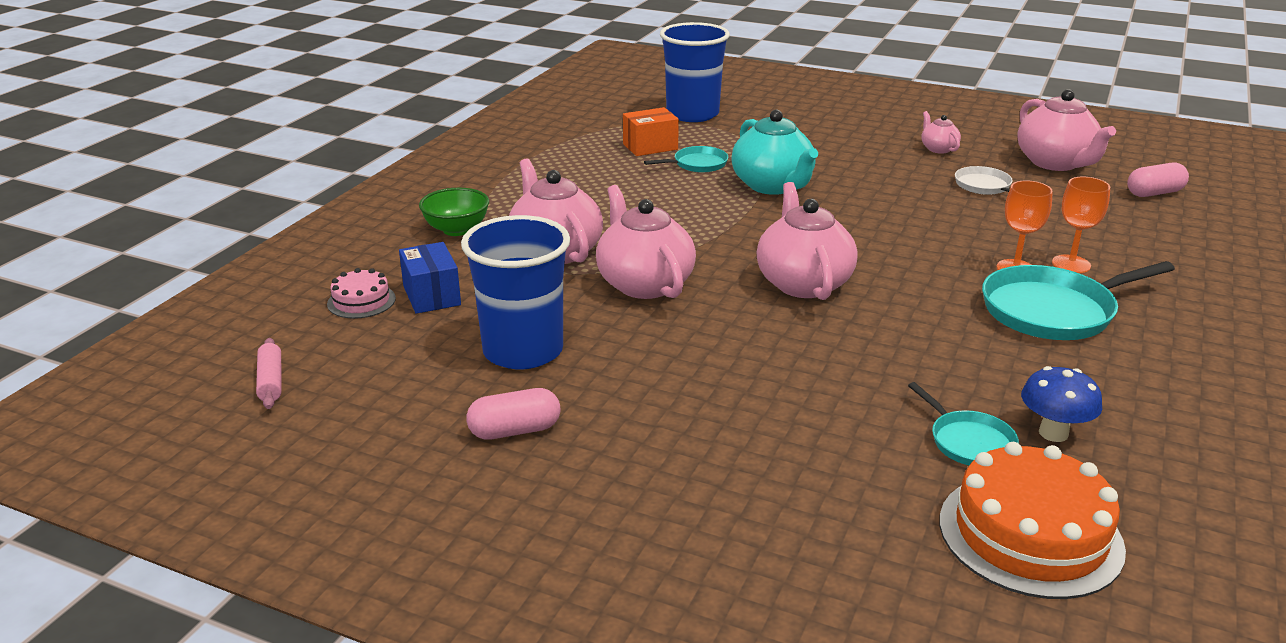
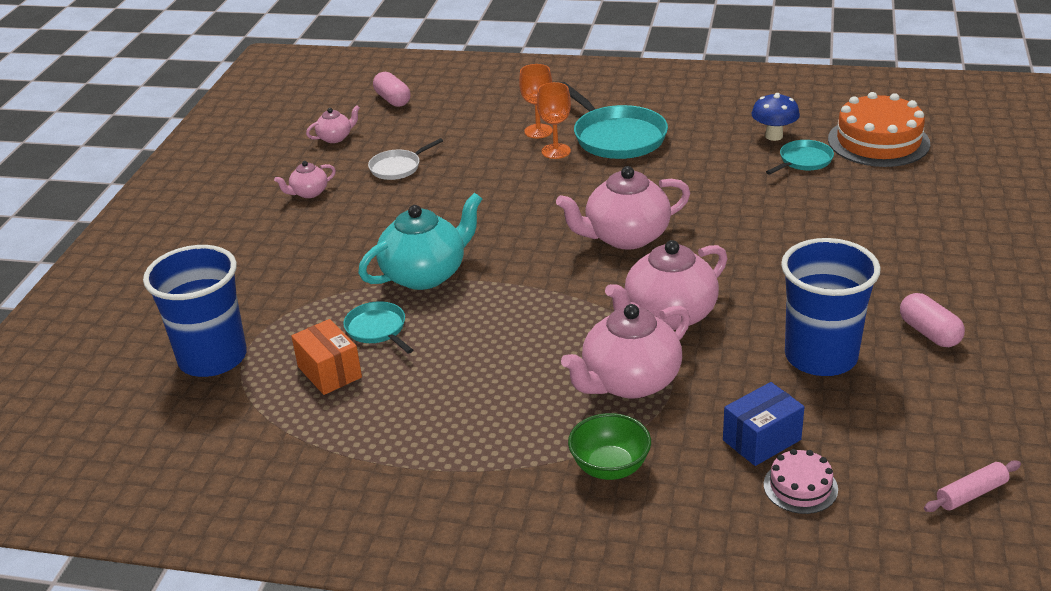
camera: 100 degrees left, 5 degrees up
pink teapot [1017,89,1116,171] -> pink teapot [306,105,360,143], size x0.49

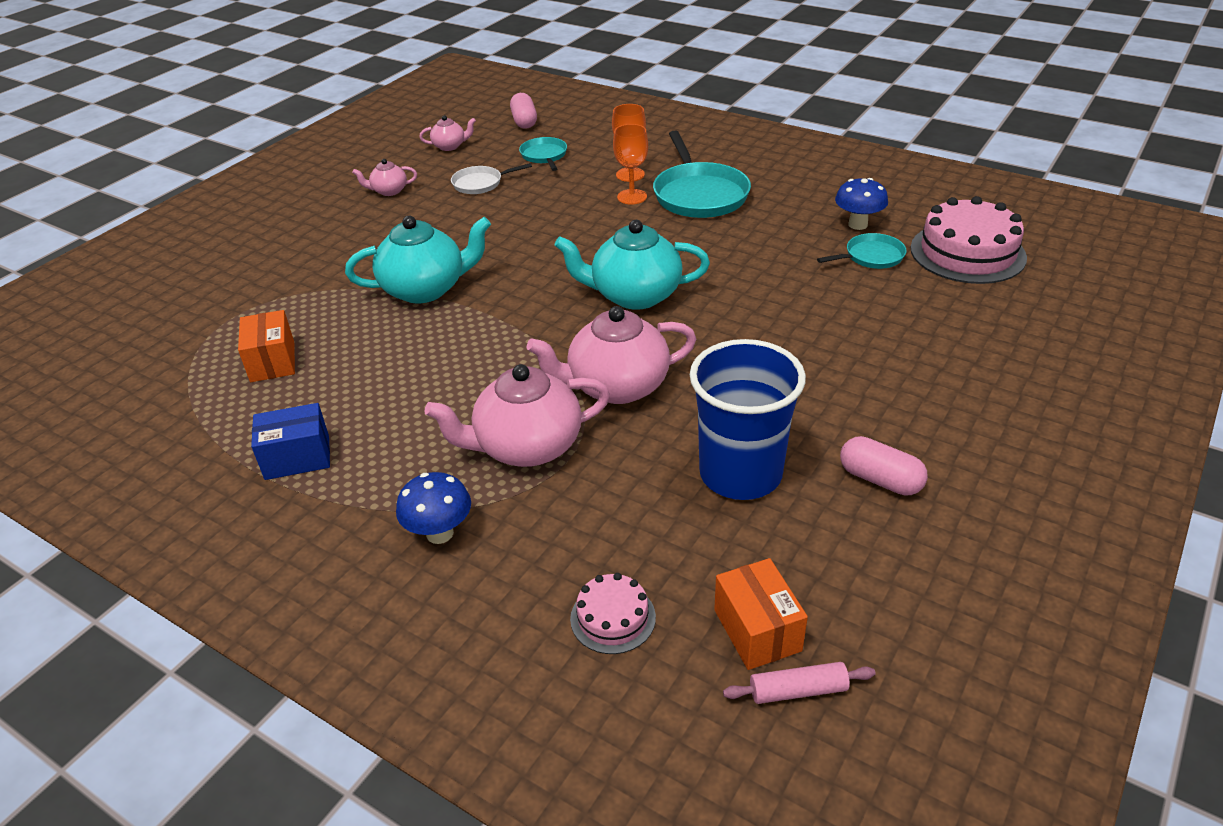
camera: 20 degrees right, 5 degrees up
blue cup [143,245,247,377] -> none
turquoise pan [343,301,413,354] -> turquoise pan moved to [519,137,567,171]
pink teapot [556,166,690,250] -> turquoise teapot [554,220,710,310]
green bowl [568,413,651,480] -> blue mushroom [396,472,471,544]
blue box [723,382,805,466] -> blue box moved to [251,403,330,480]
orange cake [828,92,930,167] -> pink cake [910,196,1027,284]
pink capsule [900,293,965,347] -> pink capsule turned 45 degrees counterclockwise [840,436,928,496]
none -> orange box [714,558,808,670]

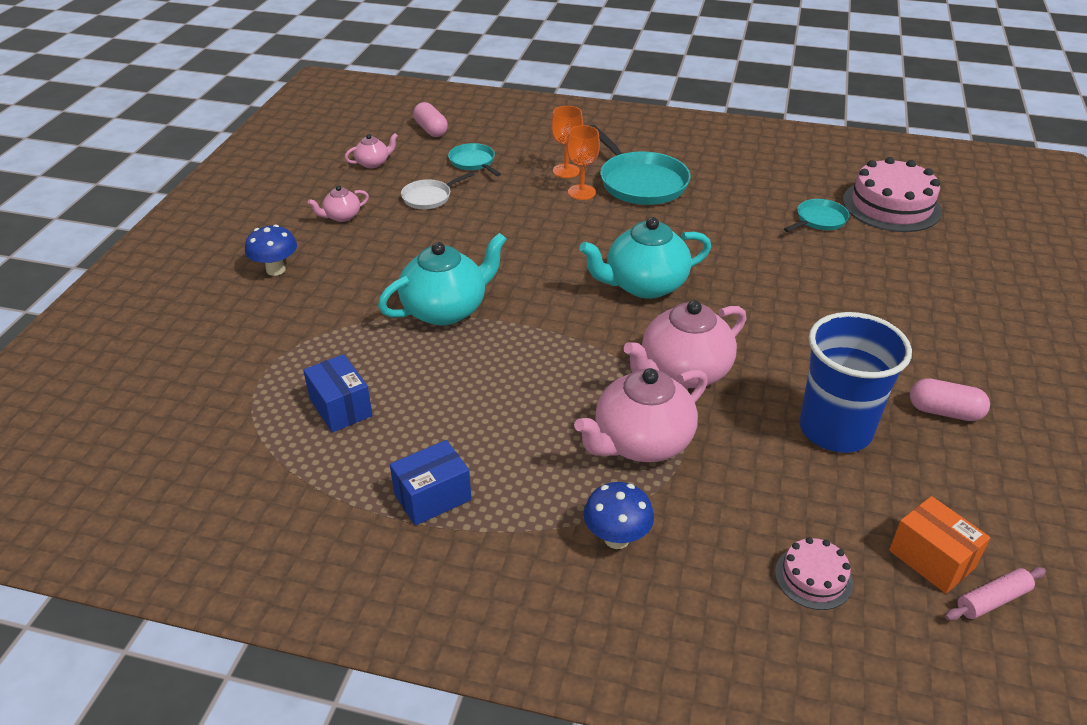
camera: 20 degrees left, 0 degrees up
orange box [238,310,295,382] -> blue box [303,354,373,433]
blue mushroom [835,178,888,230] -> blue mushroom moved to [245,225,297,276]

